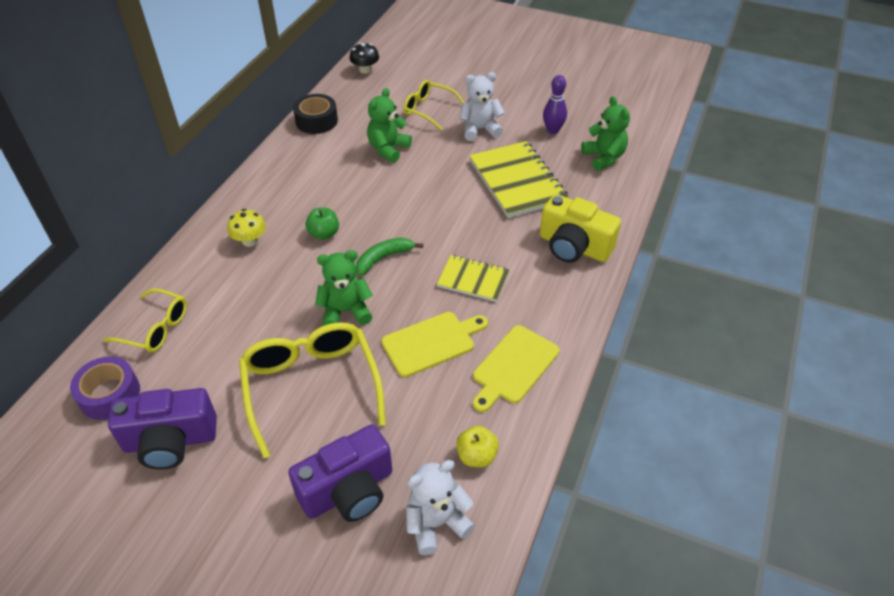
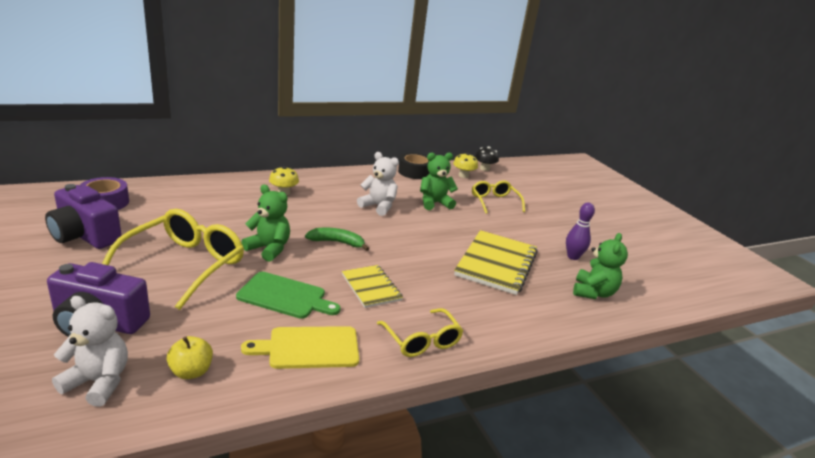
camera: 40 degrees right, 20 degrees down
yellow glasses [103,288,187,353] -> yellow glasses moved to [377,308,463,357]
green apple [306,207,339,240] -> none
yellow cutting board [381,312,488,377] -> green cutting board [236,272,341,319]
white teddy bear [460,72,504,141] -> white teddy bear moved to [357,152,399,216]
yellow camera [540,194,621,263] -> none
none -> yellow mushroom [453,153,478,178]

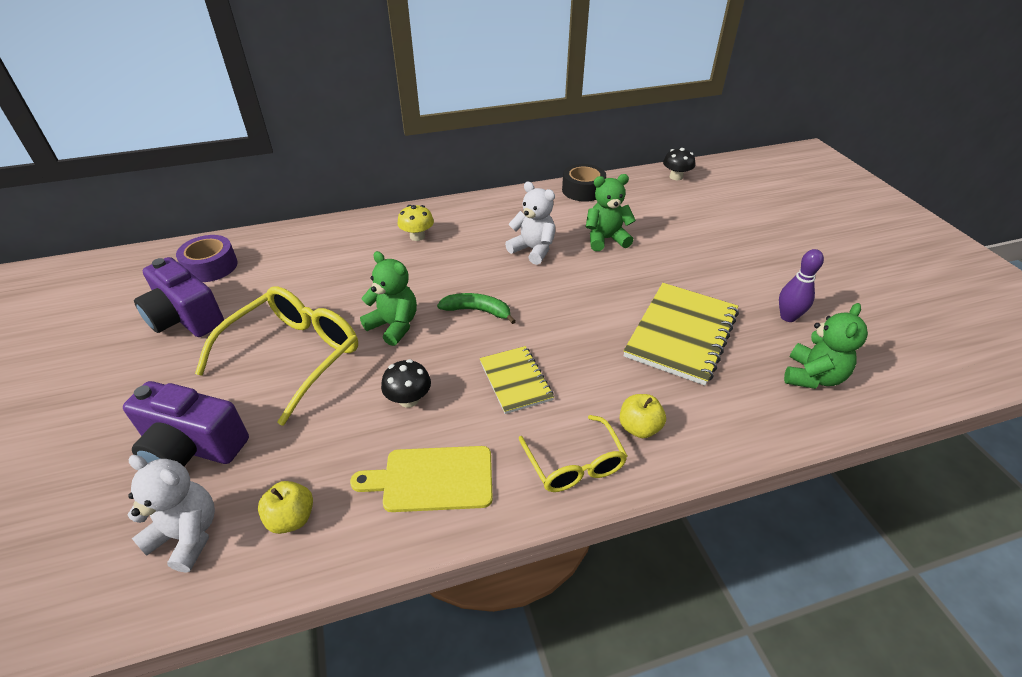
camera: 10 degrees right, 15 degrees up
green cutting board [236,272,341,319] -> black mushroom [381,359,431,408]
yellow mushroom [453,153,478,178] -> none
yellow glasses [472,180,525,214] -> none
none -> yellow apple [620,394,666,438]

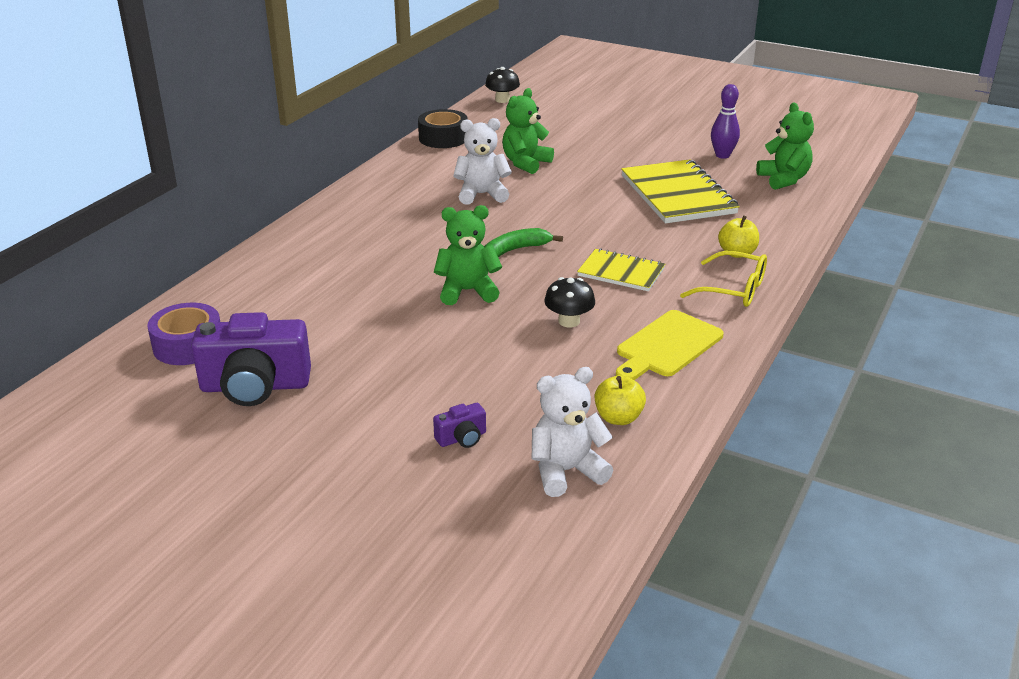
camera: 45 degrees left, 10 degrees down
purple camera [123,381,249,466] -> purple camera [433,403,486,448], size x0.44
yellow glasses [195,286,358,426] -> none
yellow mushroom [397,205,434,241] -> none

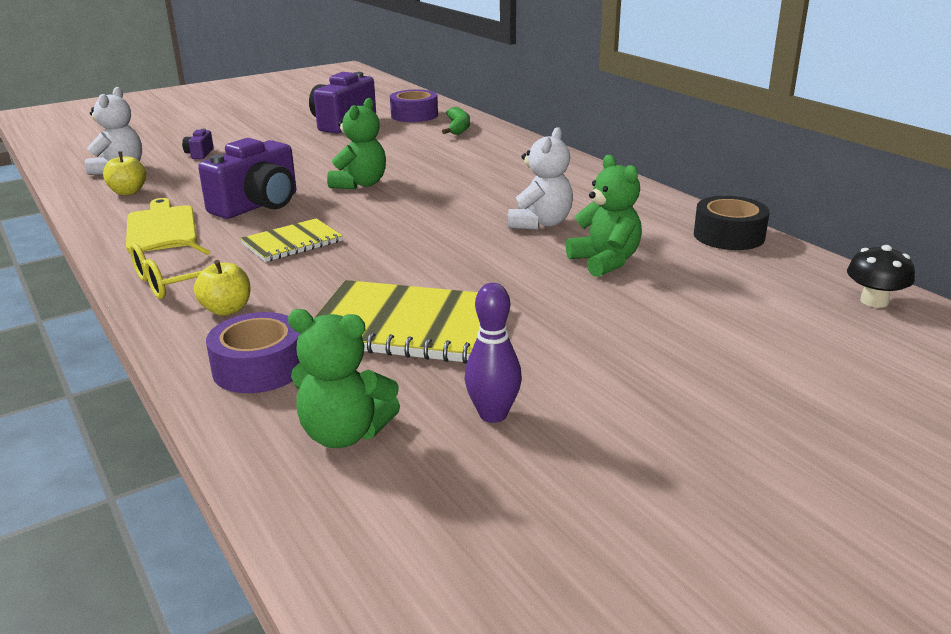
camera: 120 degrees right, 5 degrees down
green banana [484,228,563,258] -> green banana moved to [442,107,470,135]
black mushroom [544,277,595,327] -> purple camera [198,138,296,219]
none -> purple tape [206,312,300,393]

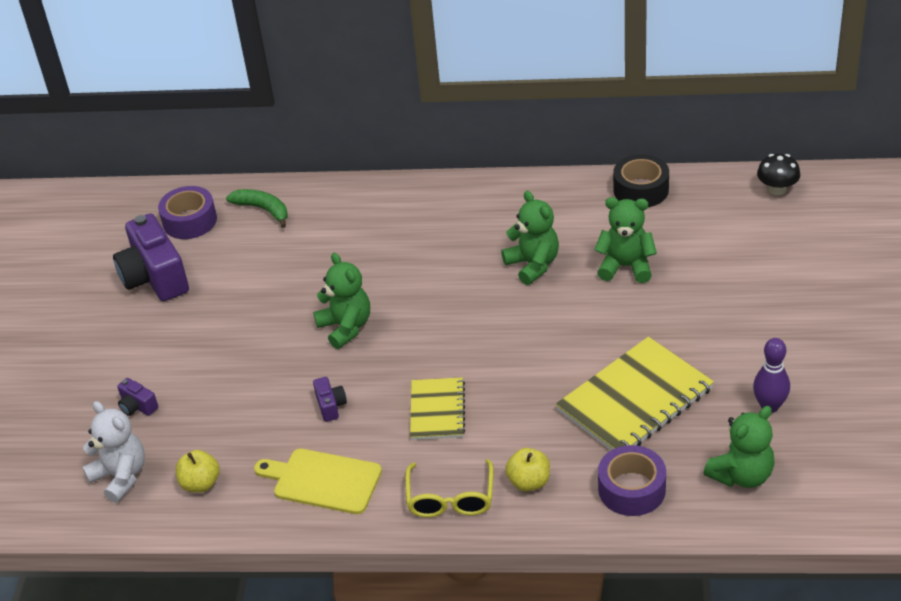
camera: 50 degrees left, 15 degrees up
purple camera [198,138,296,219] -> purple camera [313,377,347,422], size x0.44
white teddy bear [508,127,573,230] -> green teddy bear [501,191,559,285]

